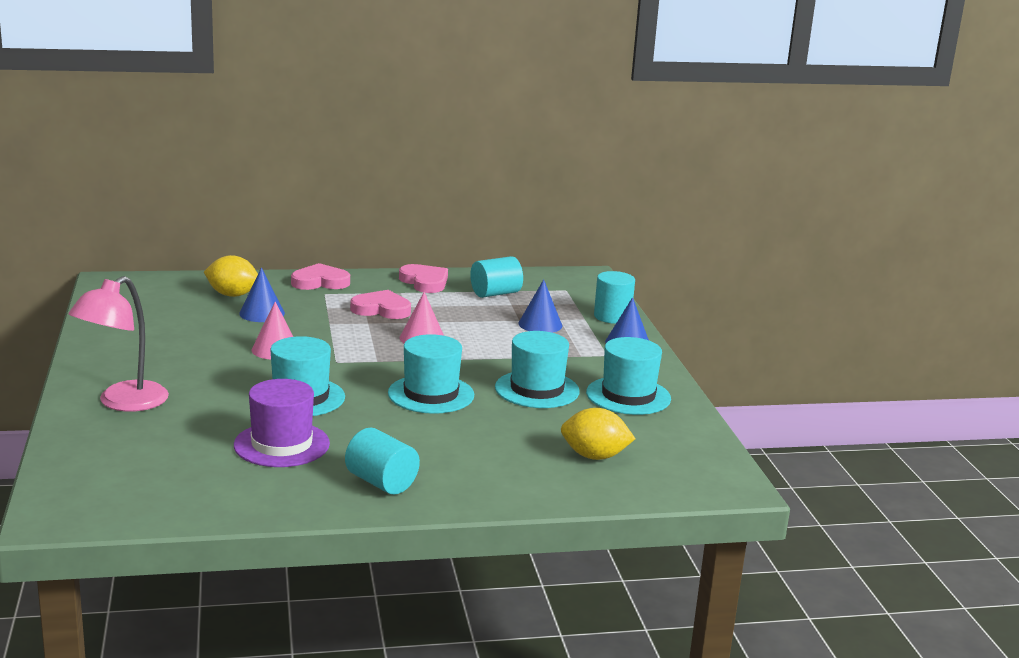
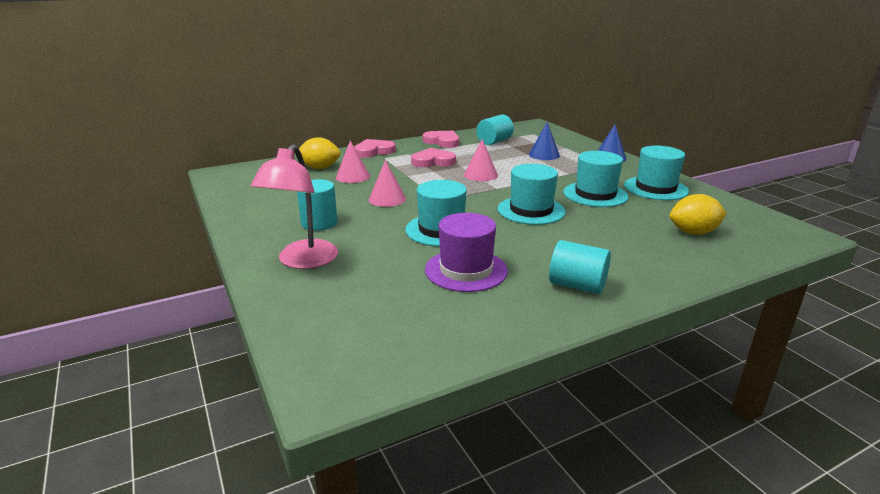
camera: 15 degrees left, 5 degrees up
blue cone [239,268,285,322] -> pink cone [336,141,370,183]
turquoise cylinder [594,271,635,324] -> turquoise cylinder moved to [297,179,338,231]

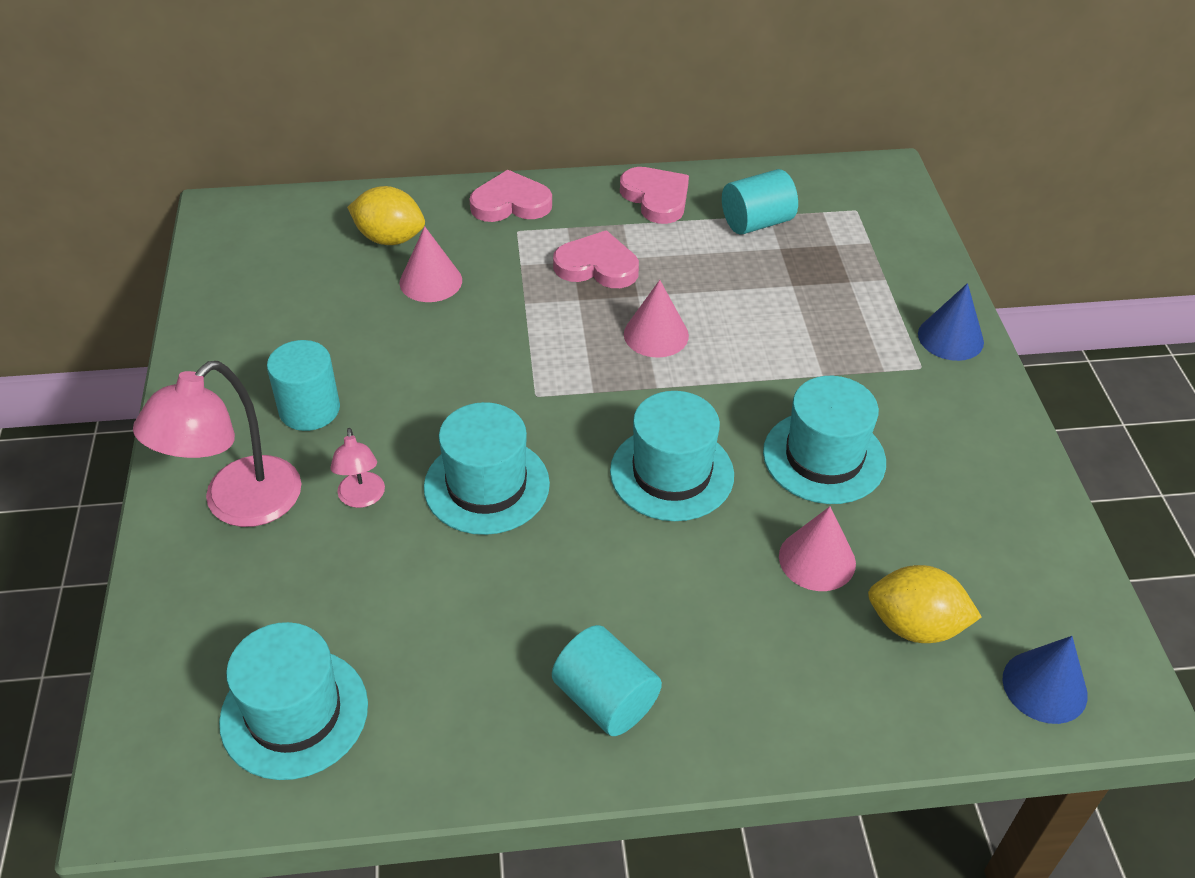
camera: 20 degrees right, 20 degrees up
pink cone [369,160,406,207] -> pink cone moved to [779,506,856,591]
purple hat [425,213,508,292] -> none
blue cone [529,122,560,160] -> blue cone moved to [1003,636,1088,724]
turquoise hat [624,146,689,200] -> turquoise hat moved to [219,622,368,780]
none -> pink lamp [330,428,385,508]

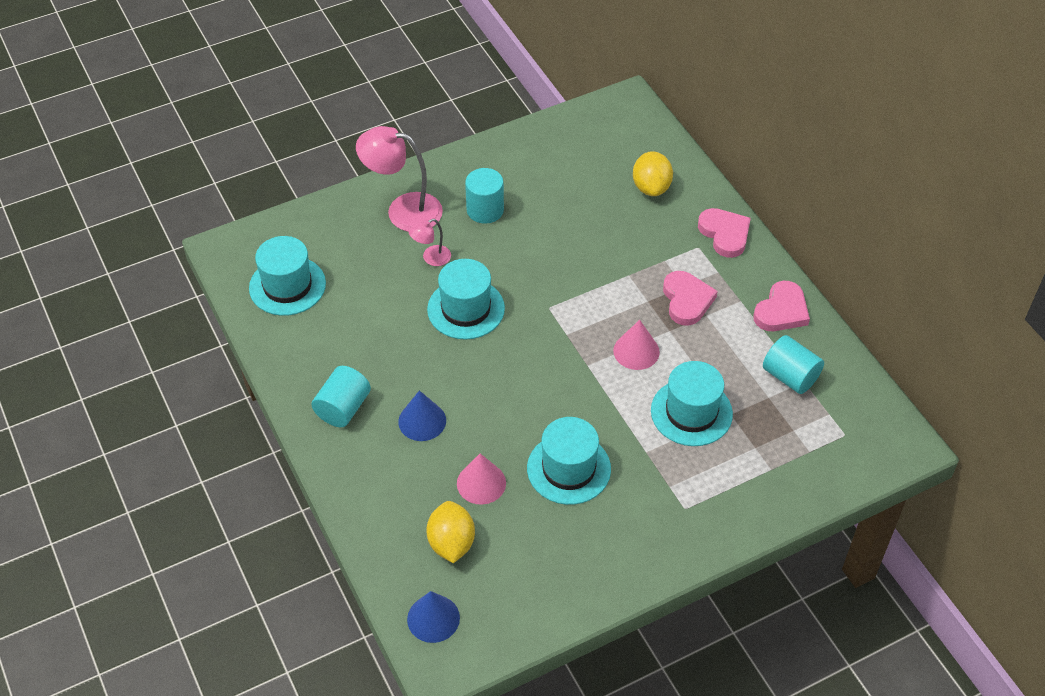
camera: 70 degrees right, 5 degrees up
pink cone [400,226,462,302] -> none
turquoise hat [610,391,734,521] -> turquoise hat moved to [651,361,733,446]
blue cone [918,283,984,361] -> blue cone moved to [398,390,446,441]

